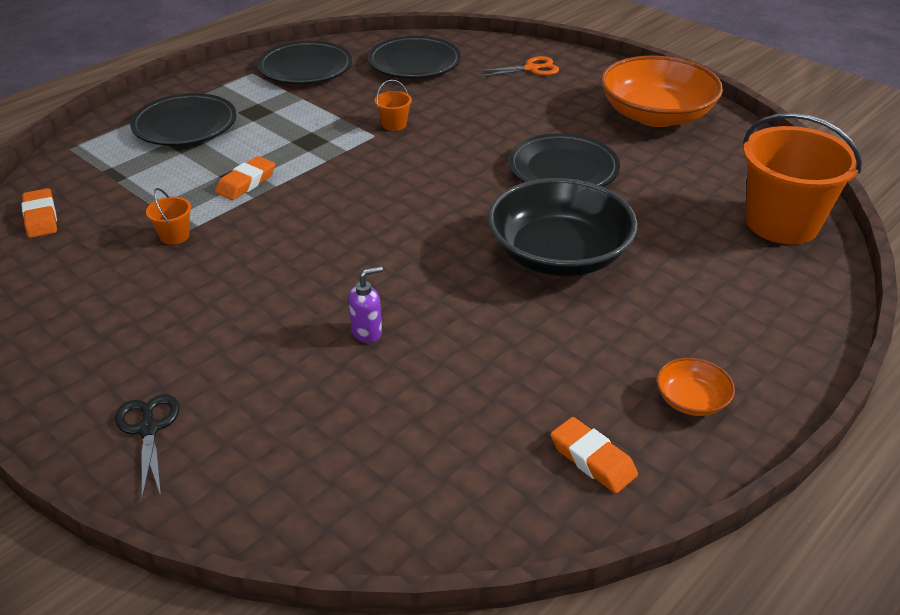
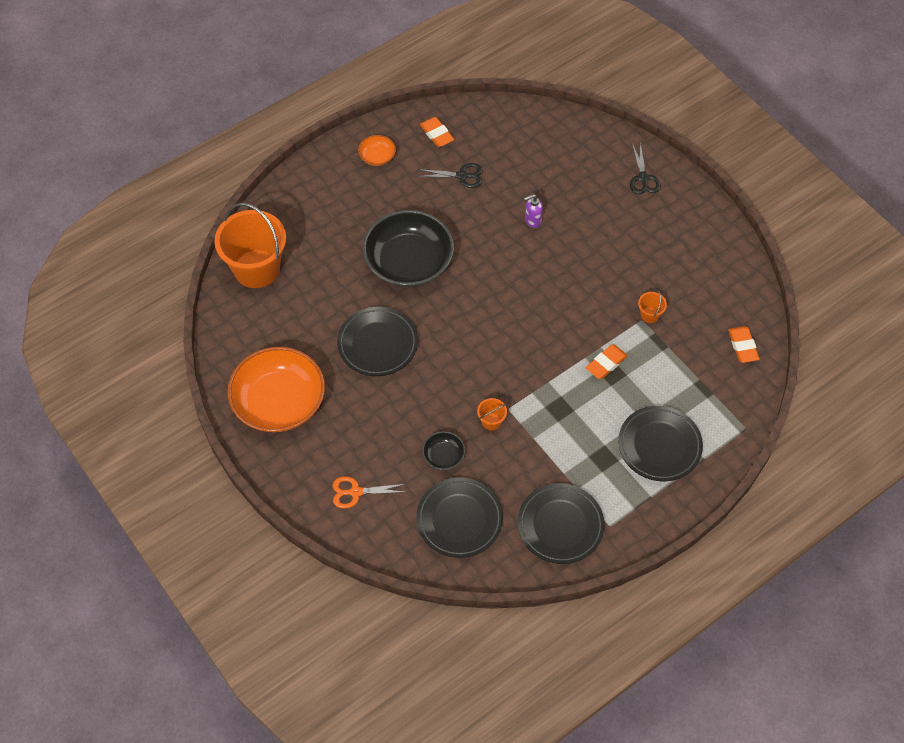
camera: 170 degrees left, 20 degrees up
none -> black scissors [417,163,483,188]
none -> black bowl [422,431,465,470]

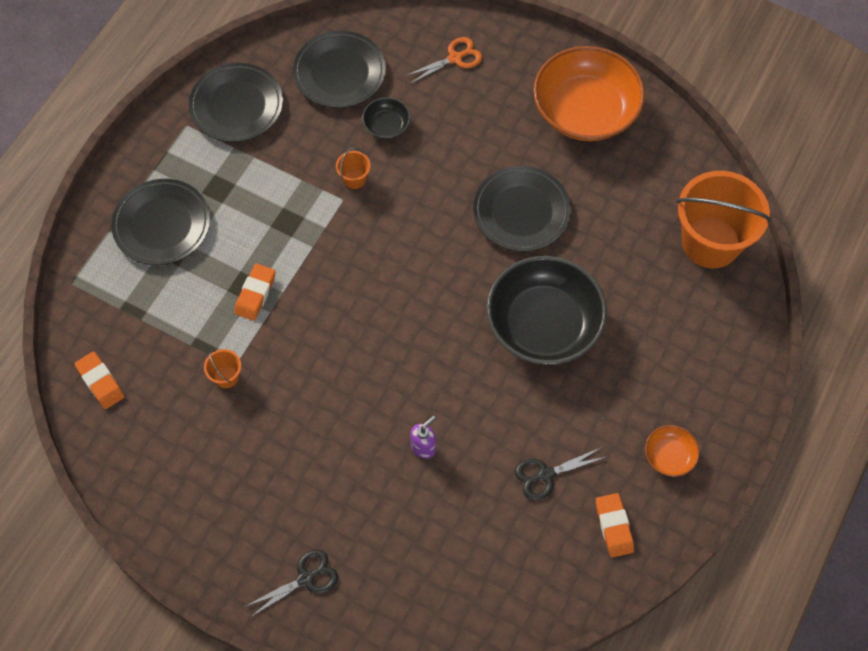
camera: 155 degrees right, 5 degrees up
orange eraser [420,117,454,147] -> orange eraser turned 45 degrees clockwise [596,493,634,557]
black scissors [630,143,661,194] -> black scissors turned 90 degrees clockwise [244,550,338,617]

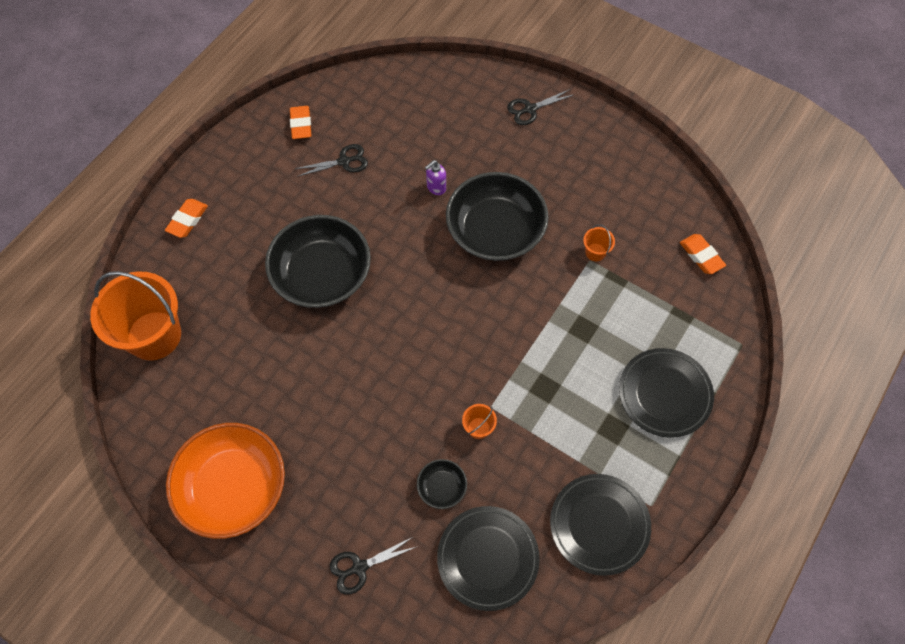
camera: 175 degrees left, 0 degrees up
orange eraser [234,264,276,321] -> orange eraser moved to [165,199,208,238]
orange scissors [405,37,482,84] -> black scissors [330,538,416,595]
black plate [473,166,571,252] -> none
orange bowl [645,425,700,477] -> none
none -> black bowl [446,172,549,261]

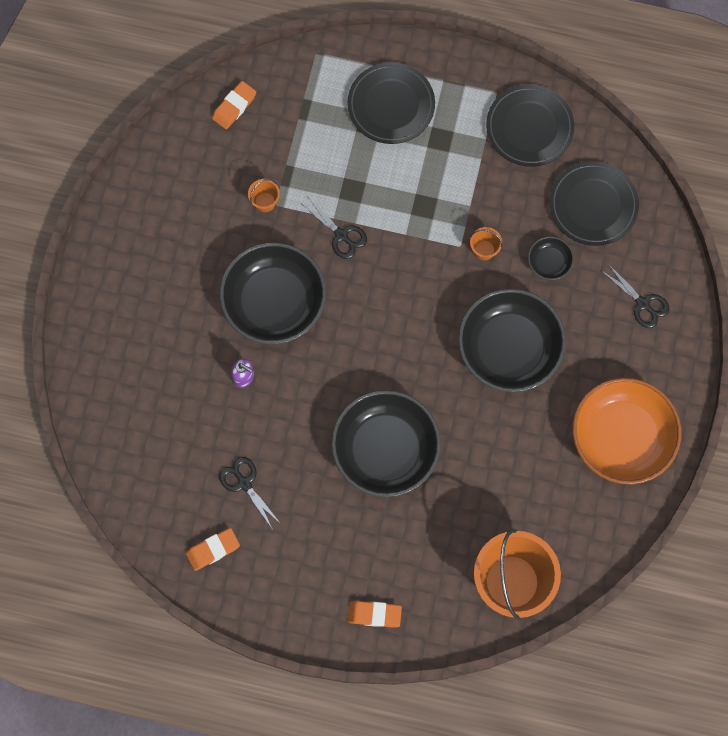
camera: 110 degrees left, 10 degrees up
black scissors [507,89,575,125] -> black scissors moved to [302,196,367,259]
none -> black bowl [458,289,566,392]

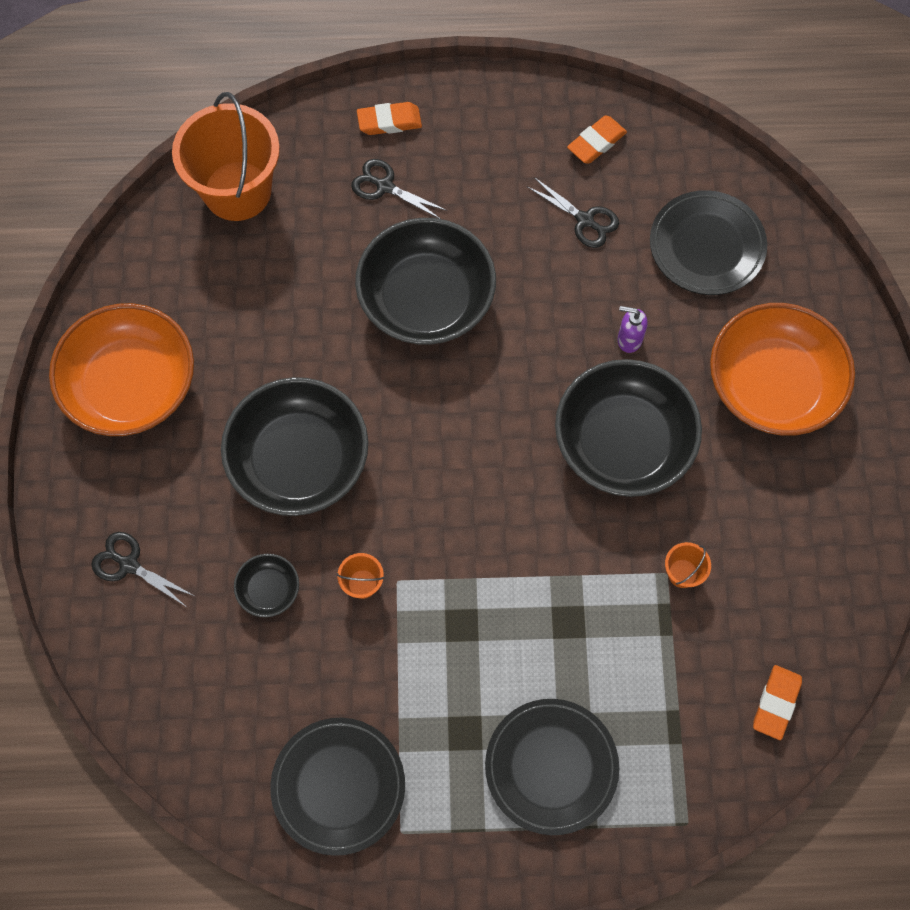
camera: 165 degrees right, 5 degrees down
black scissors [302,196,367,259] -> black scissors moved to [351,159,448,219]
black plate [549,161,639,246] -> black plate moved to [650,190,767,295]
none -> orange bowl [710,303,855,436]

